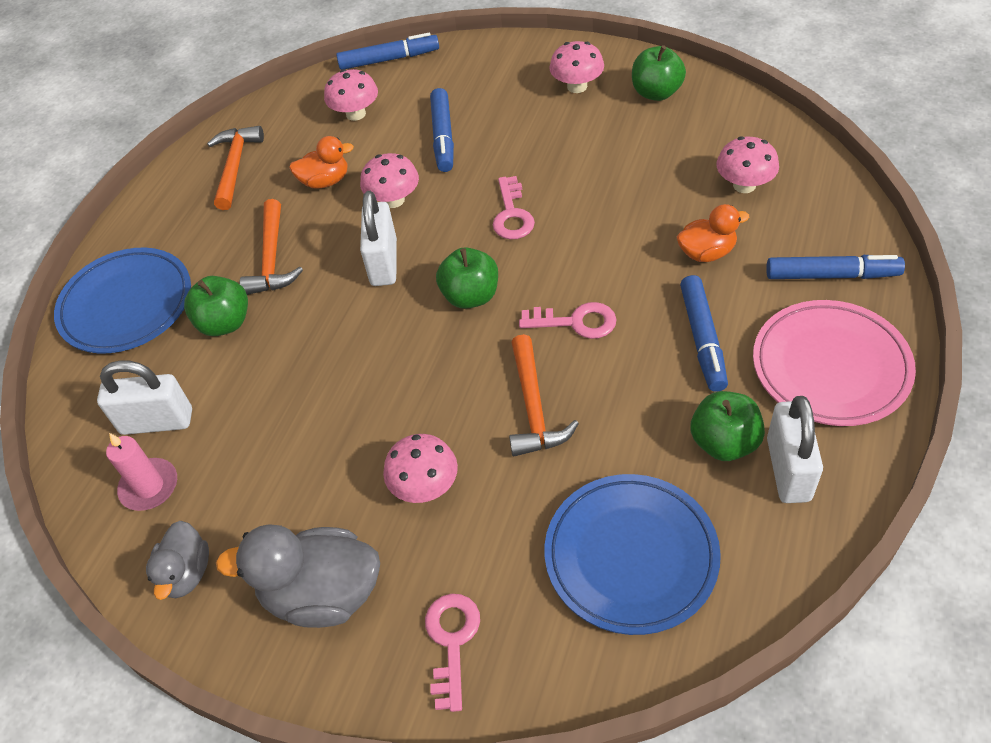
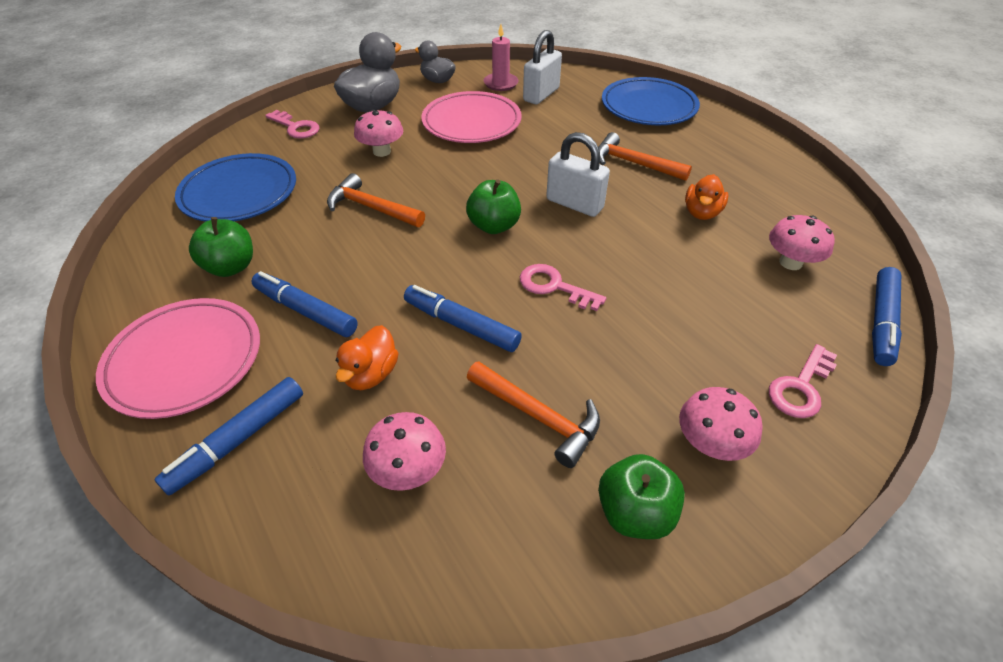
camera: 120 degrees right, 5 degrees down
green apple [184,276,248,336] -> none
orange hammer [207,126,264,210] -> orange hammer moved to [467,361,600,468]
pink mushroom [360,153,419,208] -> none
blue marker [430,88,454,172] -> blue marker moved to [404,285,522,352]
pink key [519,302,617,339] -> pink key moved to [769,344,837,418]
white padlock [767,396,823,503] -> none
none -> pink plate [421,91,521,143]

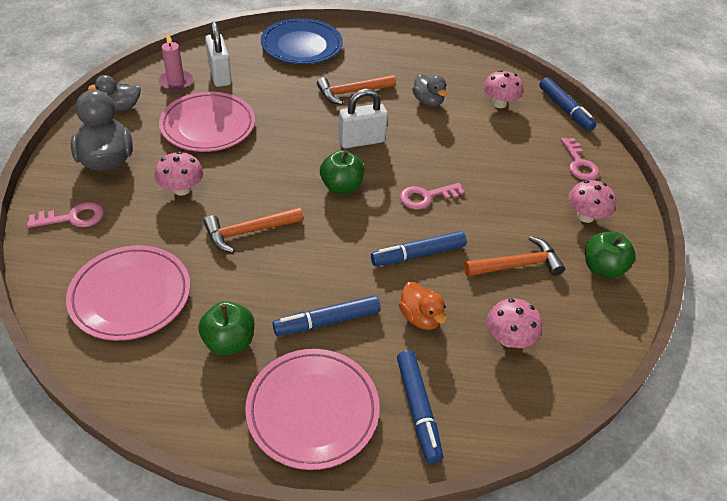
camera: 55 degrees left, 0 degrees up
blue plate [175,153,296,222] -> pink plate [66,245,190,341]
orange duck [685,174,729,220] -> grey duck [412,74,447,107]

